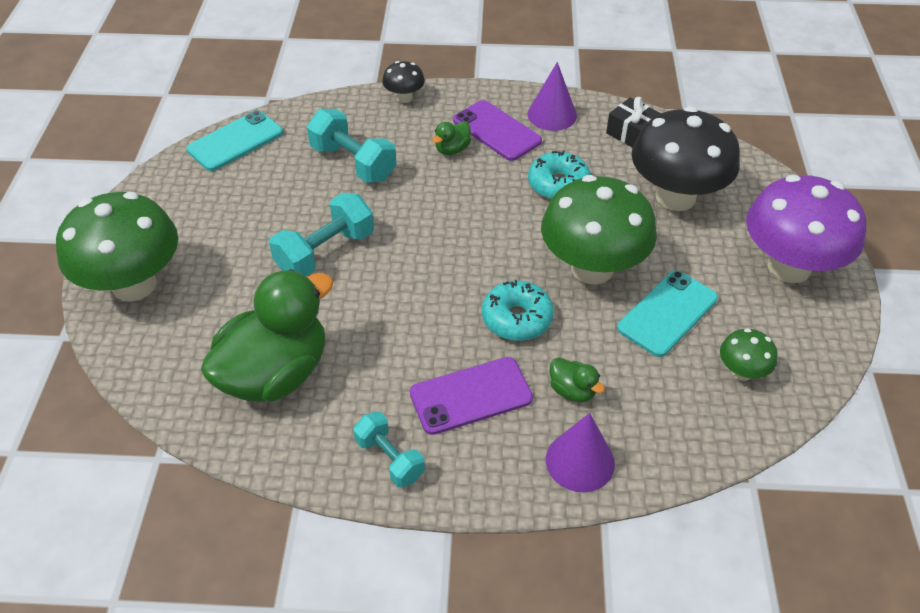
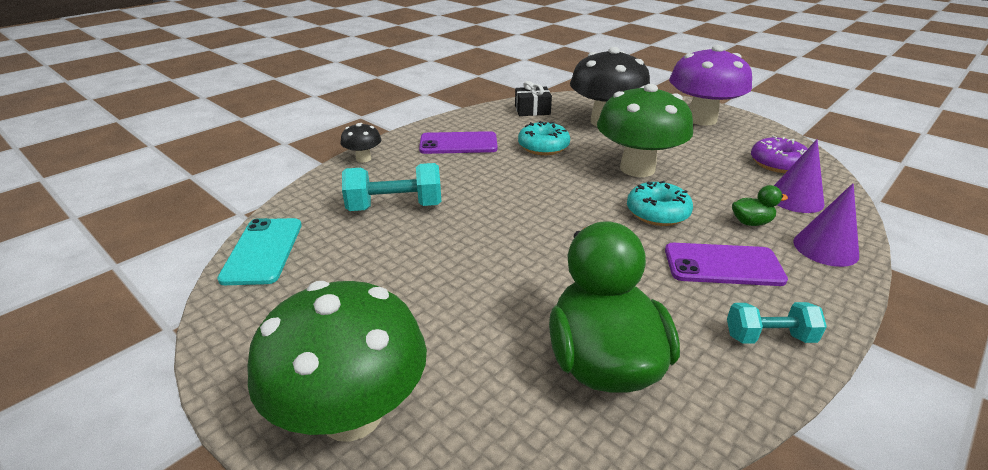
camera: 50 degrees left, 15 degrees down
turquoise dumbbell [269,193,374,276] -> none
purple phone [410,357,533,435] -> purple phone turned 75 degrees clockwise [665,243,788,286]
green duck [432,121,471,155] -> none
purple cone [528,62,577,131] -> purple cone moved to [774,139,824,213]
turquoise phone [617,270,718,357] -> none
green mushroom [720,328,778,381] -> purple donut [751,136,808,173]

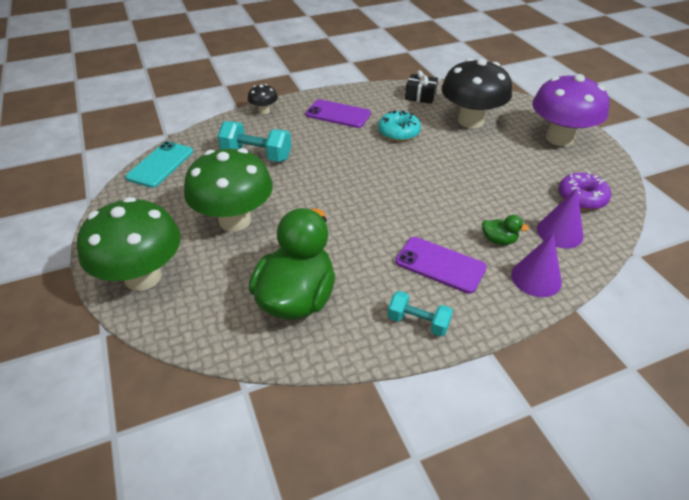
camera: 25 degrees right, 10 degrees up
green mushroom [597,84,693,177] -> green mushroom moved to [184,148,273,232]
turquoise donut [627,181,693,226] -> none

